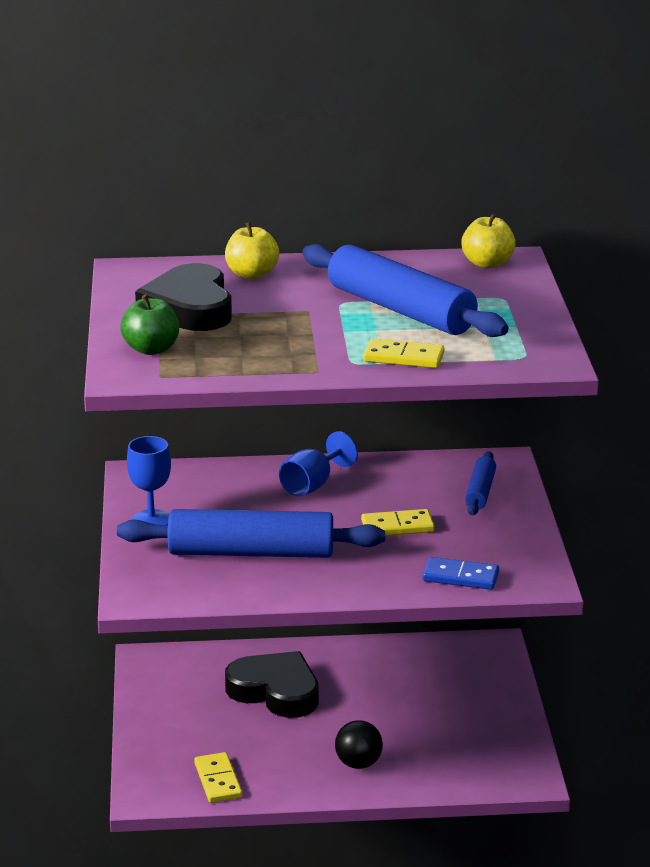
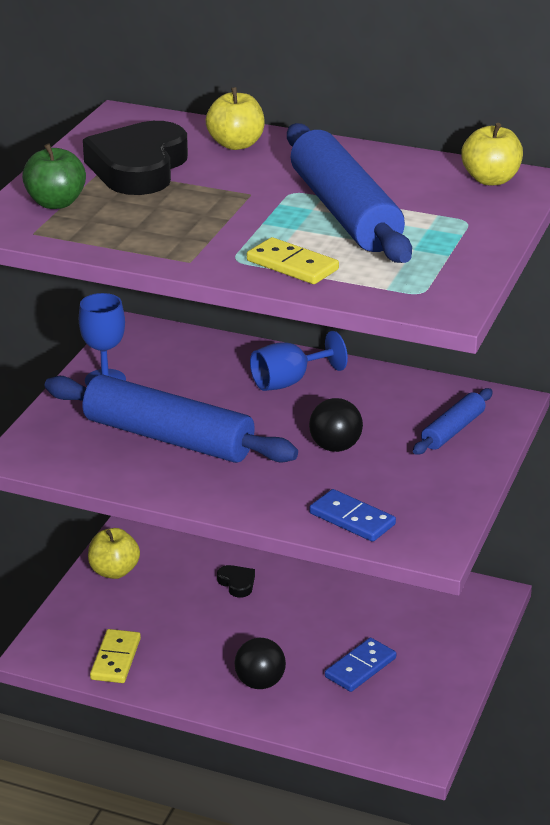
camera: 25 degrees right, 5 degrees up
black heart [225,651,319,718] -> black heart [217,565,255,598], size x0.42
yellow domino [361,509,435,536] -> black ball [309,398,363,452]
none -> yellow apple [88,528,140,579]
none -> blue domino [325,638,396,692]

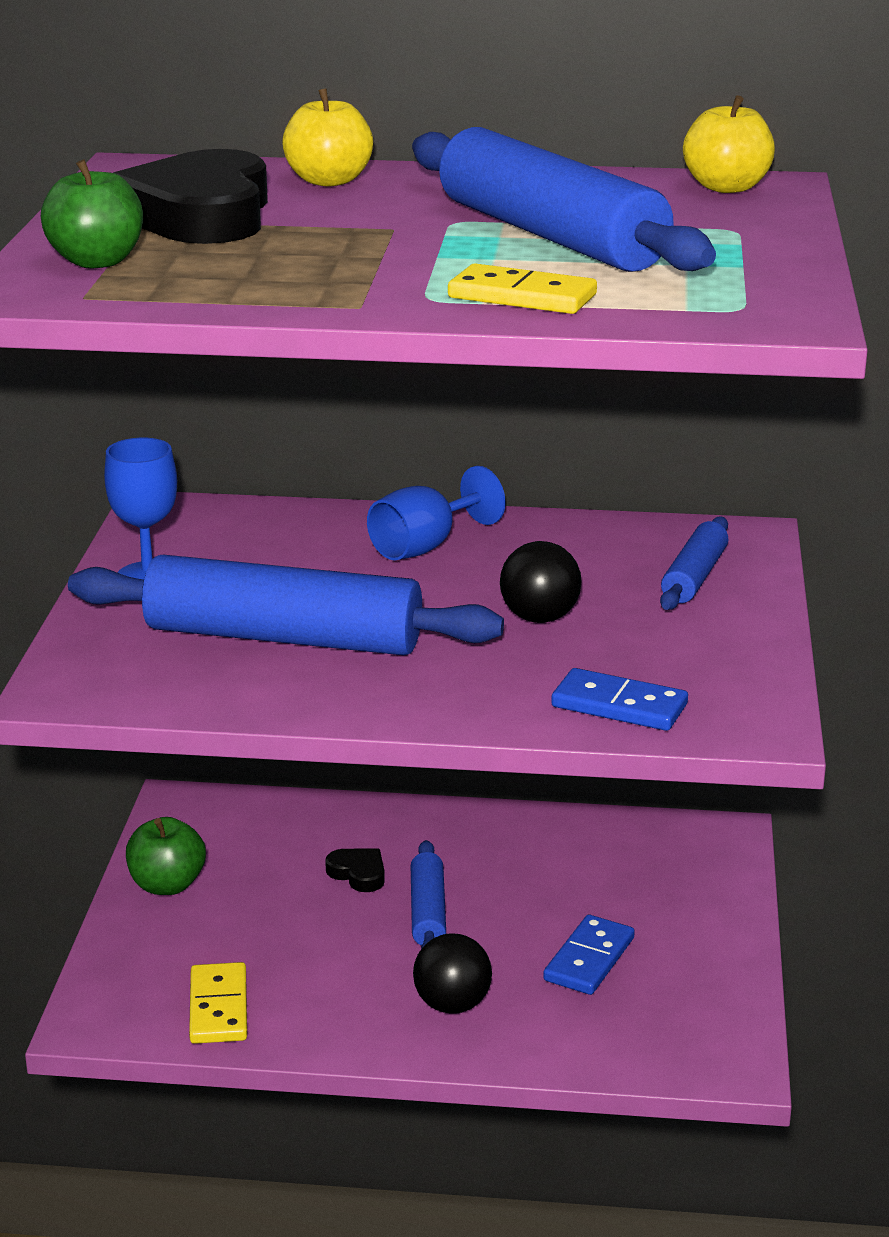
camera: 15 degrees left, 5 degrees down
yellow apple [88,528,140,579] -> green apple [126,817,206,895]
none -> blue rolling pin [411,840,446,949]

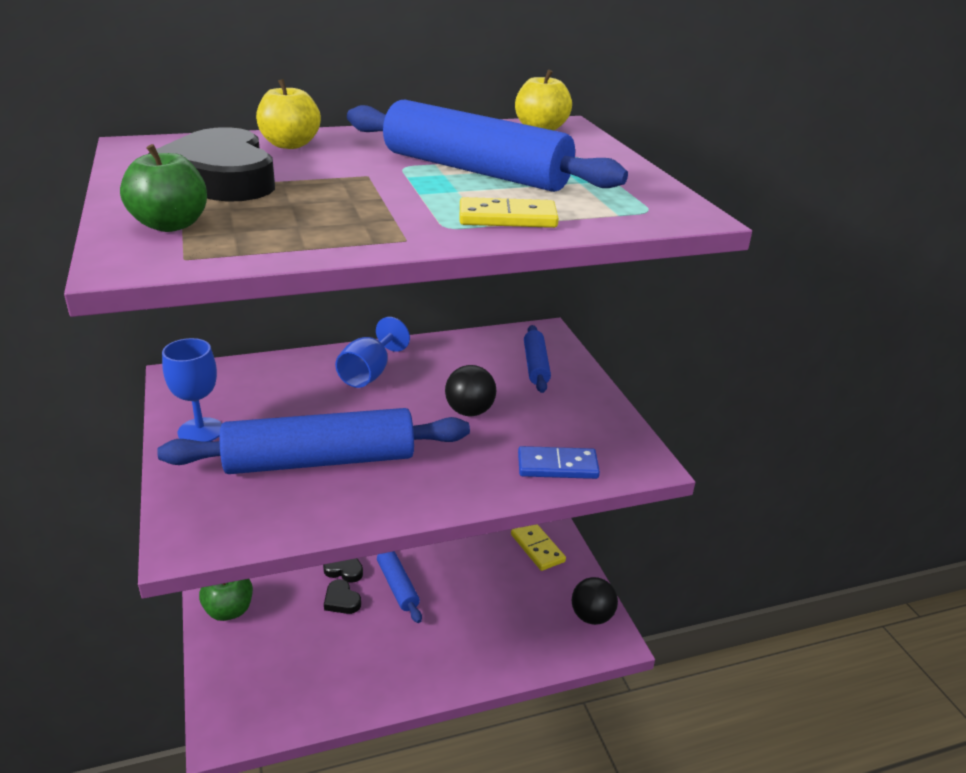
camera: 25 degrees left, 5 degrees up
yellow domino [189,962,247,1044] -> yellow domino moved to [511,524,566,571]
black ball [413,934,492,1014] -> black ball moved to [572,577,618,625]
blue domino [543,915,635,995] -> none
none -> black heart [324,579,361,614]

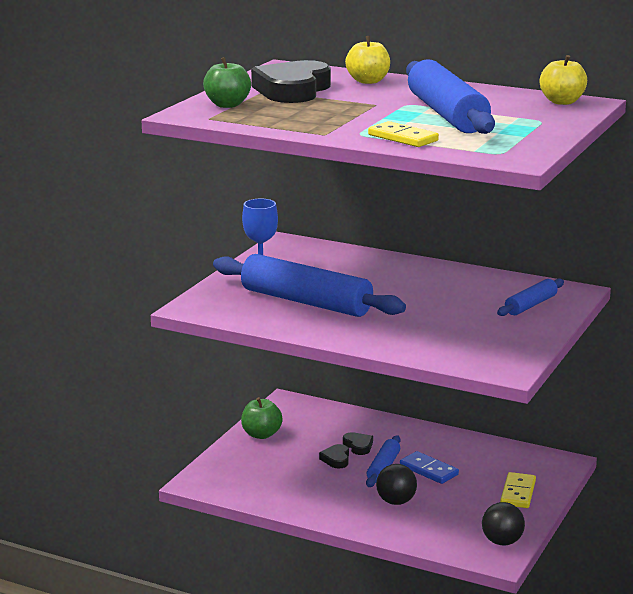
camera: 45 degrees right, 10 degrees down
blue goblet [335,317,410,388] -> none
black ball [445,365,496,416] -> black ball moved to [376,464,417,505]
blue domino [518,446,600,479] -> blue domino moved to [400,451,459,484]

